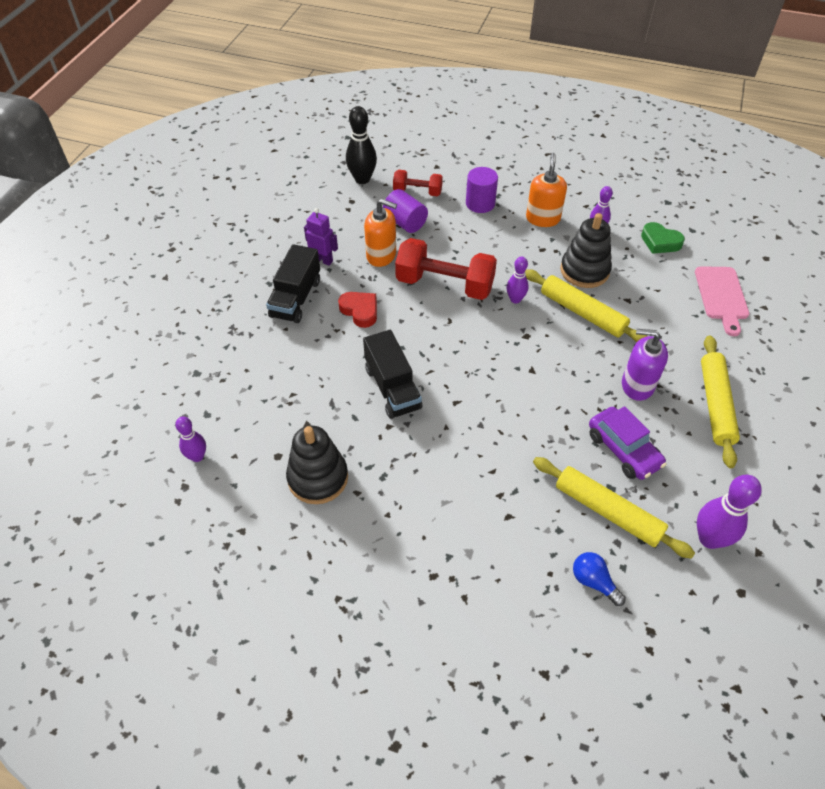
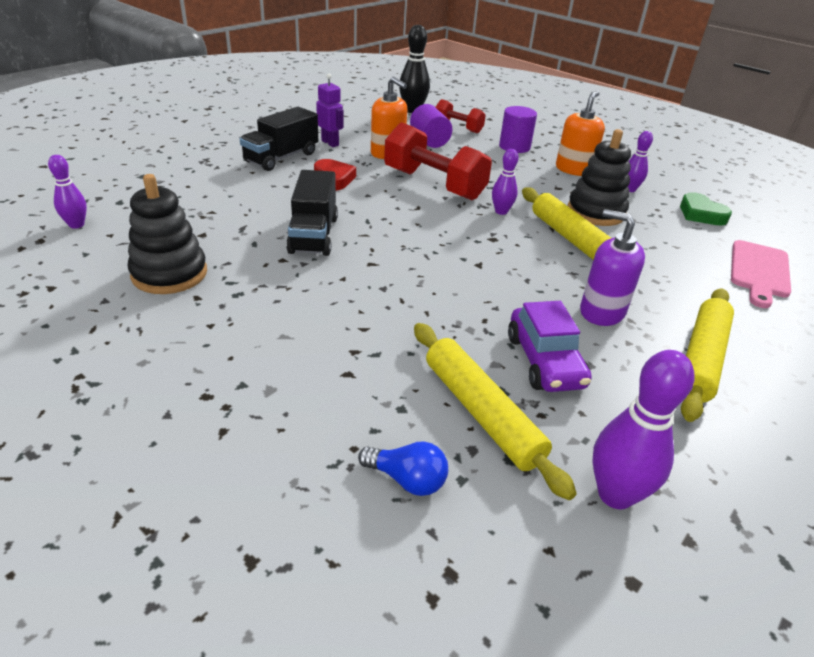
camera: 20 degrees right, 15 degrees down
blue light bulb [573,552,626,606] -> blue light bulb turned 135 degrees clockwise [358,441,448,496]

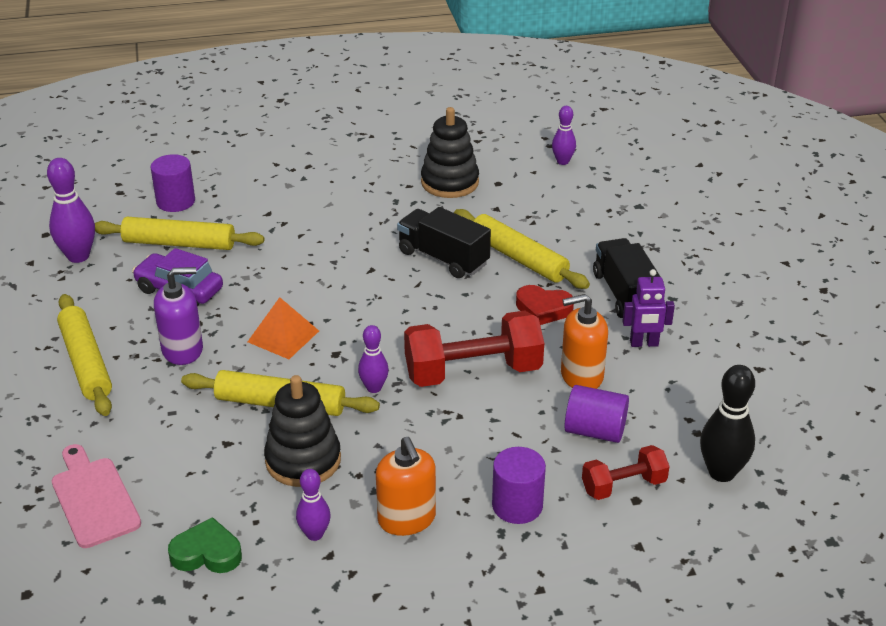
camera: 130 degrees right, 0 degrees up
blue light bulb [358,441,448,496] -> purple cylinder [151,154,195,212]
none -> orange pyramid [248,297,319,359]
none -> yellow rolling pin [454,209,590,289]

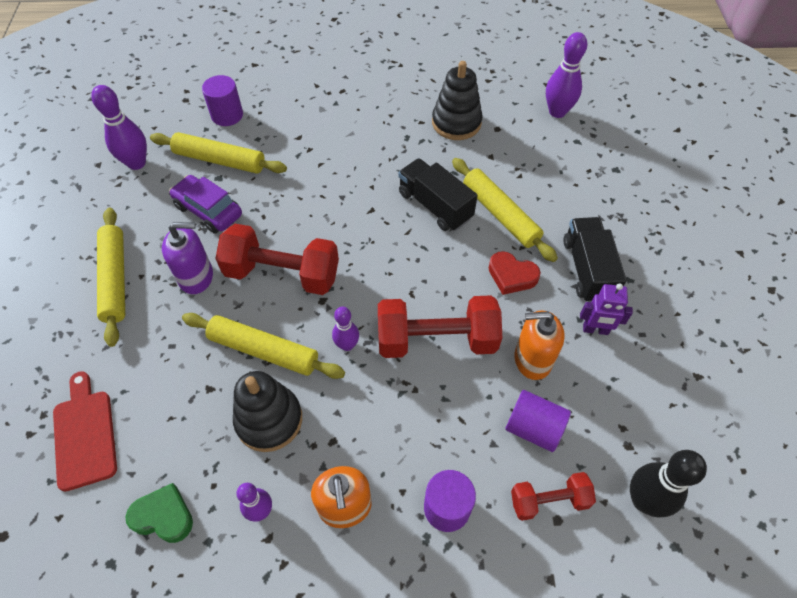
camera: 10 degrees right, 20 degrees up
pink cutting board [52,444,141,548] -> red cutting board [53,371,117,491]
orange pyramid [248,297,319,359] -> red dumbbell [215,224,339,295]
purple bowling pin [552,106,576,165] -> purple bowling pin [546,32,587,118], size x1.63

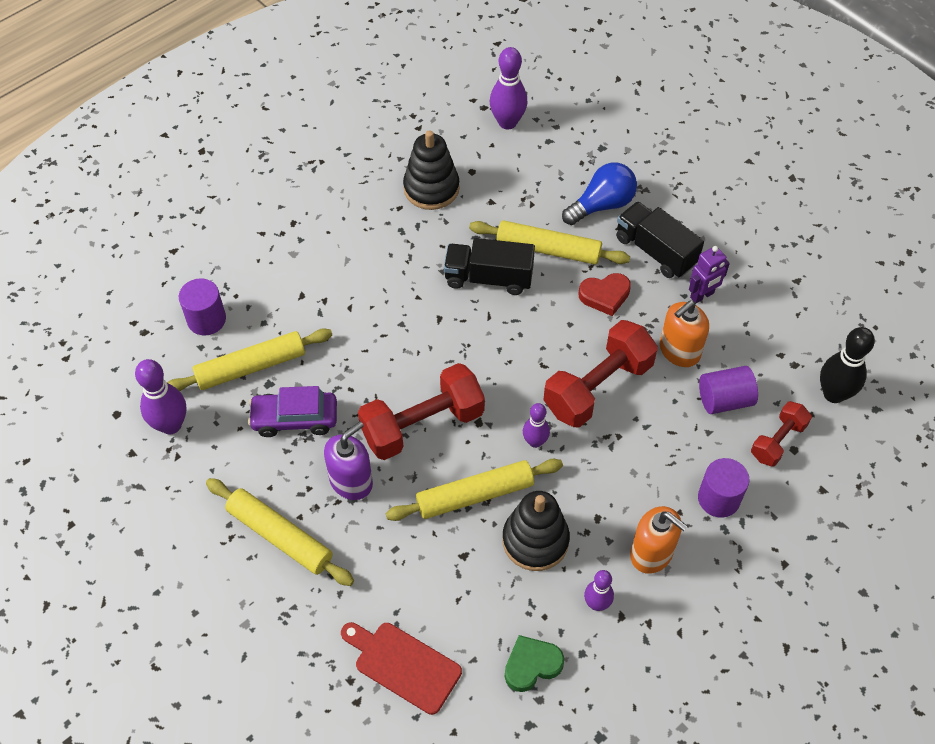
camera: 40 degrees left, 0 degrees up
none -> blue light bulb [562,162,637,225]

